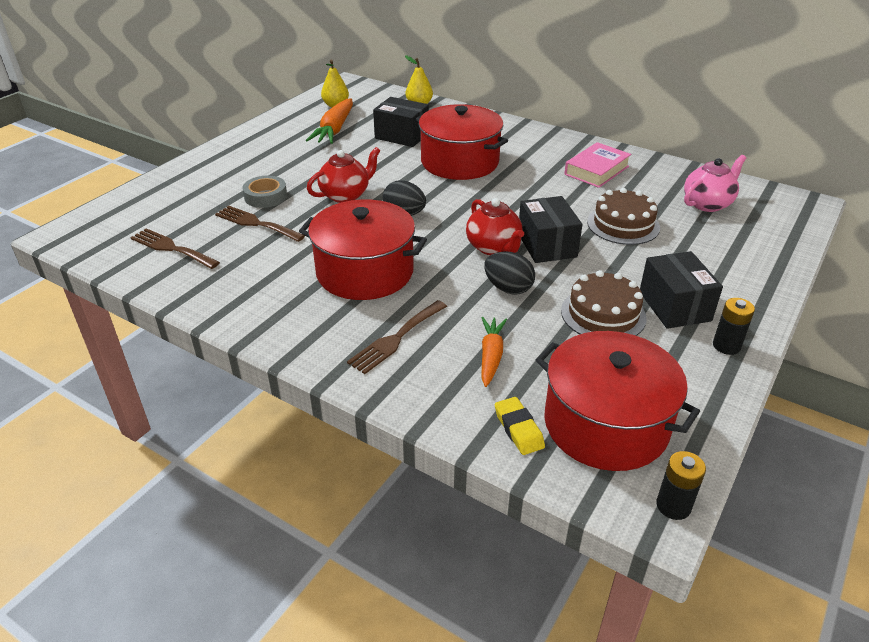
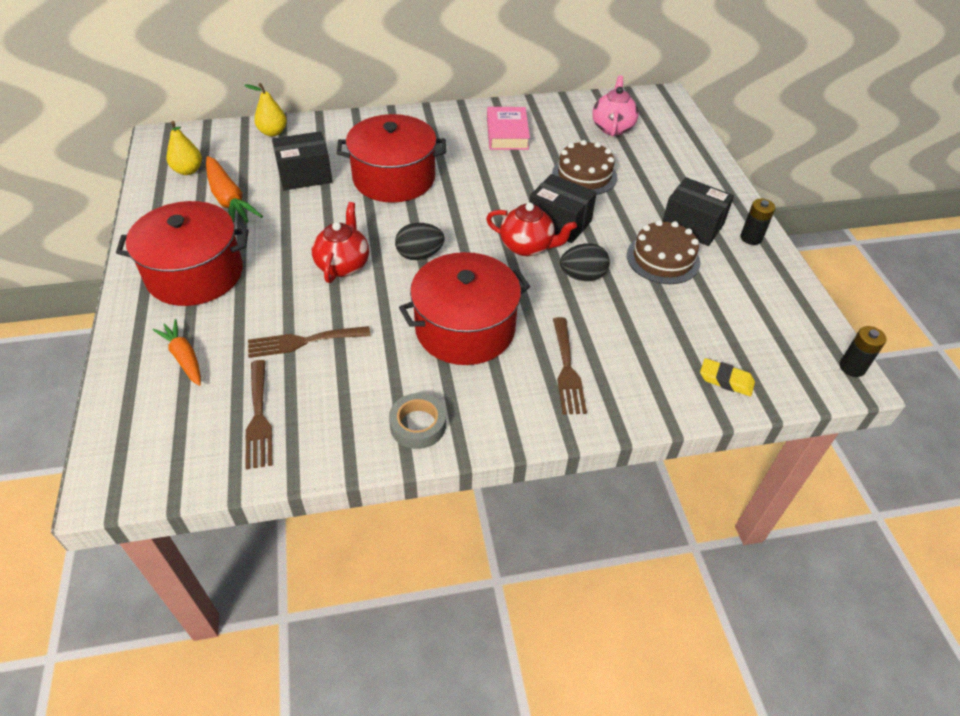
camera: 45 degrees left, 10 degrees up
brown fork [130,228,220,269] -> brown fork turned 90 degrees counterclockwise [245,360,273,469]
grey tape [243,176,287,208] -> grey tape moved to [389,393,446,449]
orange carrot [481,317,507,387] -> orange carrot moved to [153,319,201,386]
red pot [536,331,700,471] -> red pot moved to [116,201,249,306]

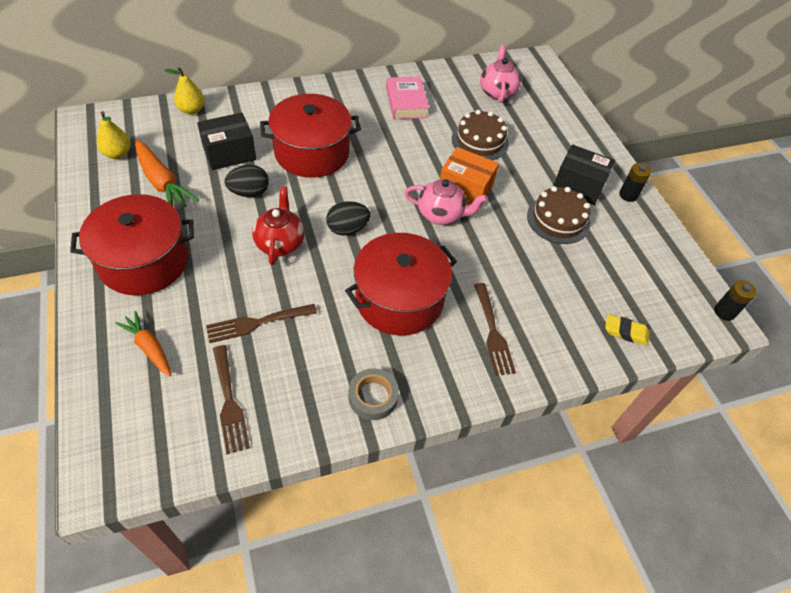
camera: 10 degrees left, 5 degrees up
red teapot [486,203,577,256] -> pink teapot [405,179,488,225]
black box [529,174,597,243] -> orange box [440,147,499,207]
black egg [560,244,610,281] -> black egg moved to [224,165,269,197]

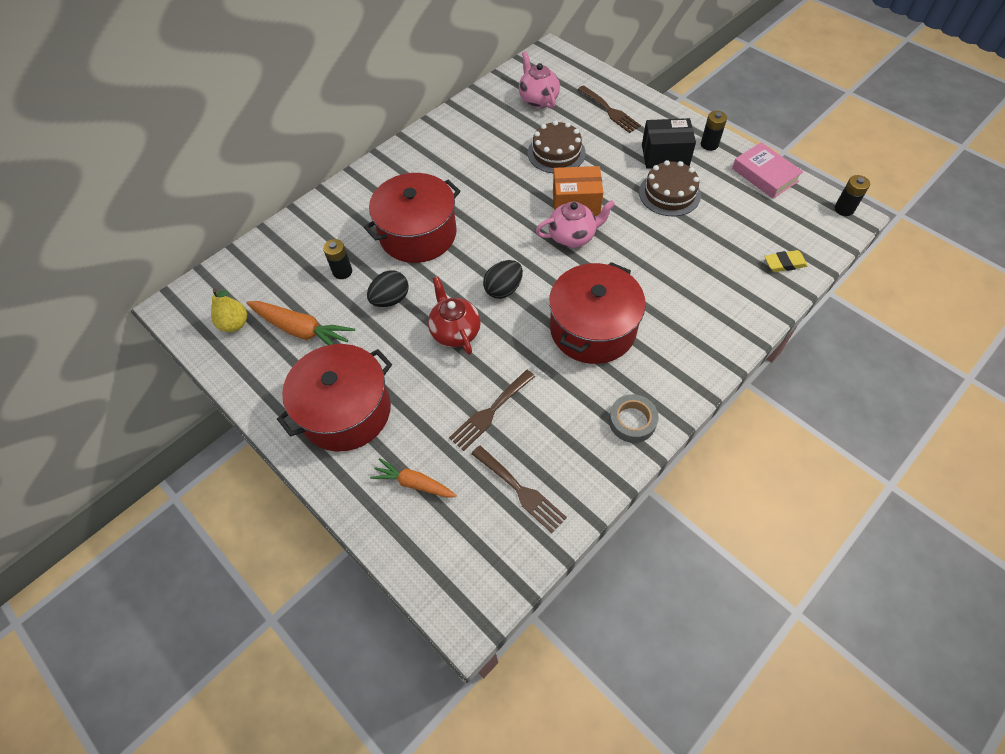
camera: 20 degrees left, 5 degrees up
yellow pear [164,67,204,114] -> none
black box [197,113,256,170] -> black battery [323,239,352,279]
pink book [386,77,429,119] -> pink book moved to [732,142,803,199]
brown fork [474,283,516,376] -> brown fork moved to [578,85,641,133]

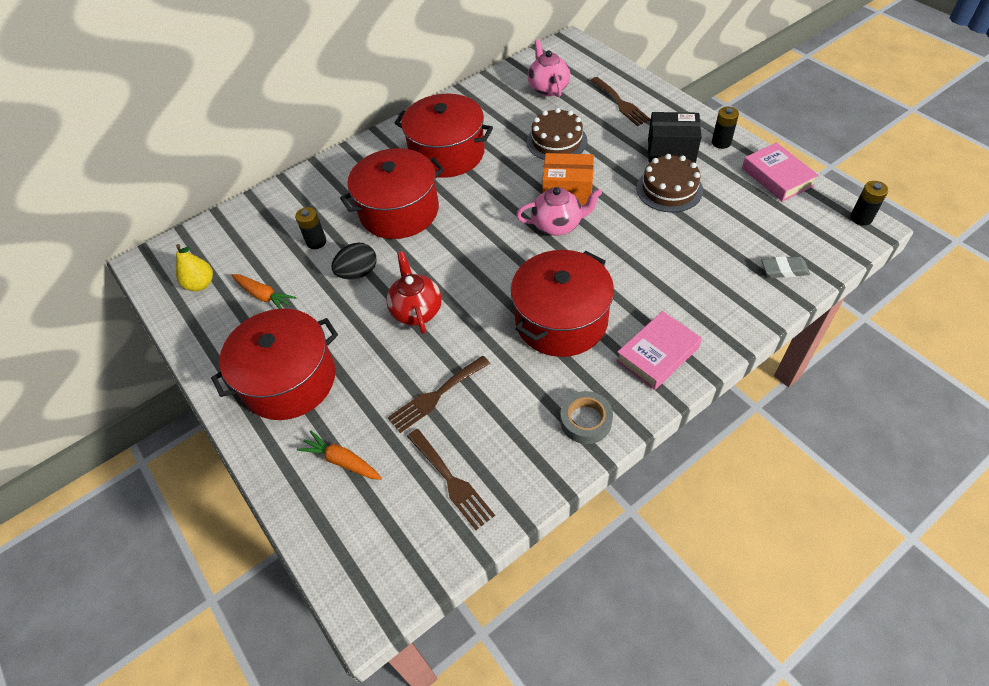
camera: 10 degrees right, 5 degrees down
orange carrot [246,301,355,345] -> orange carrot [232,274,297,309], size x0.65
black egg [483,260,523,299] -> none
yellow eraser [764,250,808,272] -> grey eraser [761,256,810,278]
none -> red pot [395,94,493,178]
none -> pink book [616,311,702,390]

